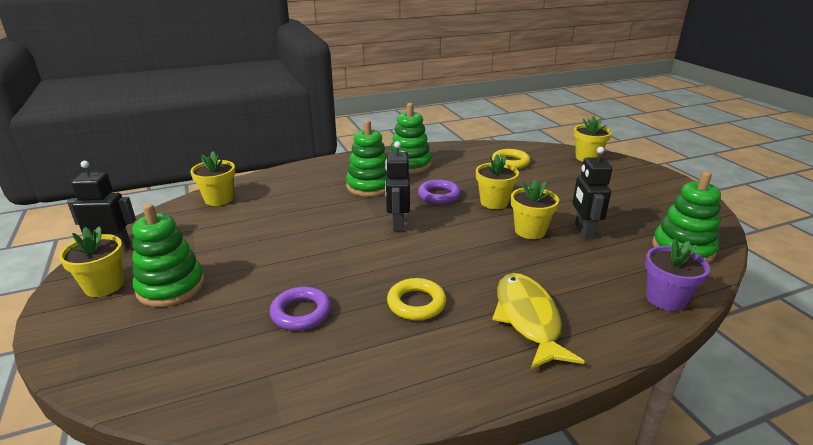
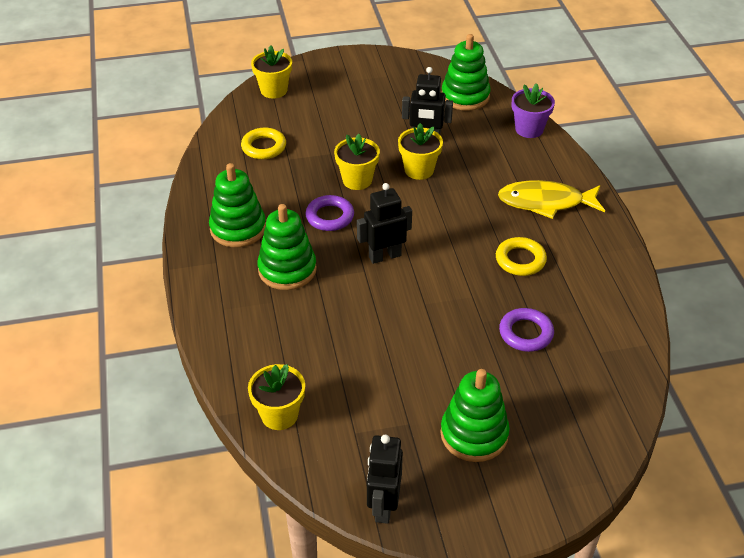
camera: 80 degrees left, 15 degrees up
yellow flower pot [59,226,124,297] -> none
black robot [385,141,410,231] -> black robot turned 150 degrees clockwise [357,183,412,264]

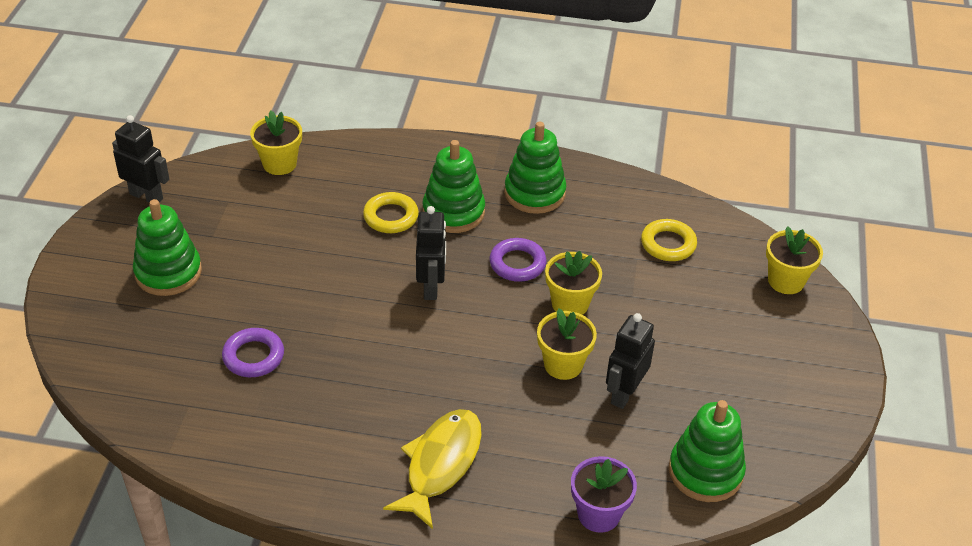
camera: 110 degrees right, 0 degrees up
yellow ring [496,237,547,276] -> yellow ring moved to [363,192,419,233]

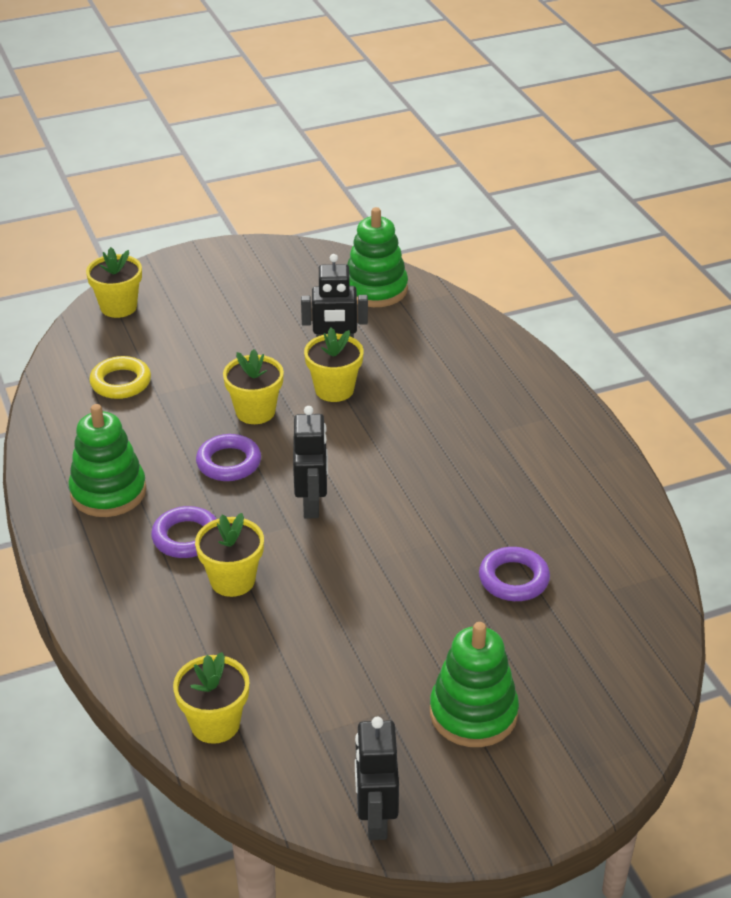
camera: 120 degrees left, 5 degrees down
yellow ring [363,192,419,233] -> yellow flower pot [195,513,264,597]
yellow fish [383,409,482,529] -> none
black robot [416,206,446,300] -> black robot turned 120 degrees clockwise [293,406,328,518]
green stacking toy [422,140,485,233] -> purple ring [151,506,217,558]
purple flower pot [571,456,637,533] -> none

